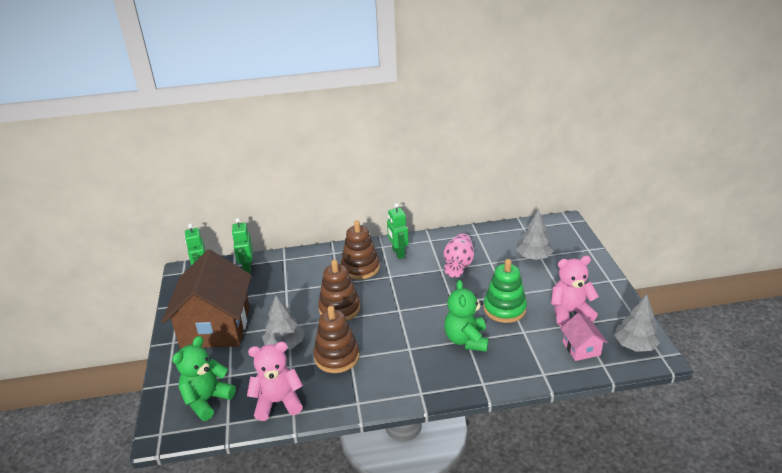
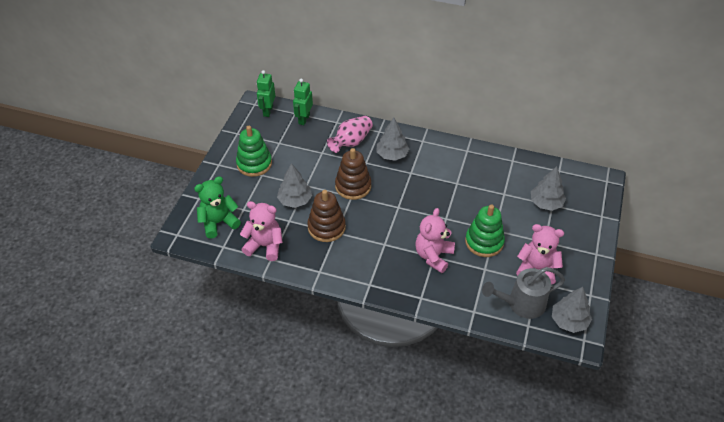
camera: 25 degrees right, 15 degrees up
brown house [162,250,252,348] -> green stacking toy [236,126,272,177]
brown stacking toy [341,220,380,280] -> grey tree [376,118,409,161]
green robot [387,203,409,259] -> none
pink vase [444,233,474,278] -> pink vase moved to [327,116,373,153]
green teddy bear [444,280,488,352] -> pink teddy bear [415,208,455,273]
pink house [560,313,608,361] -> grey watering can [482,267,565,319]

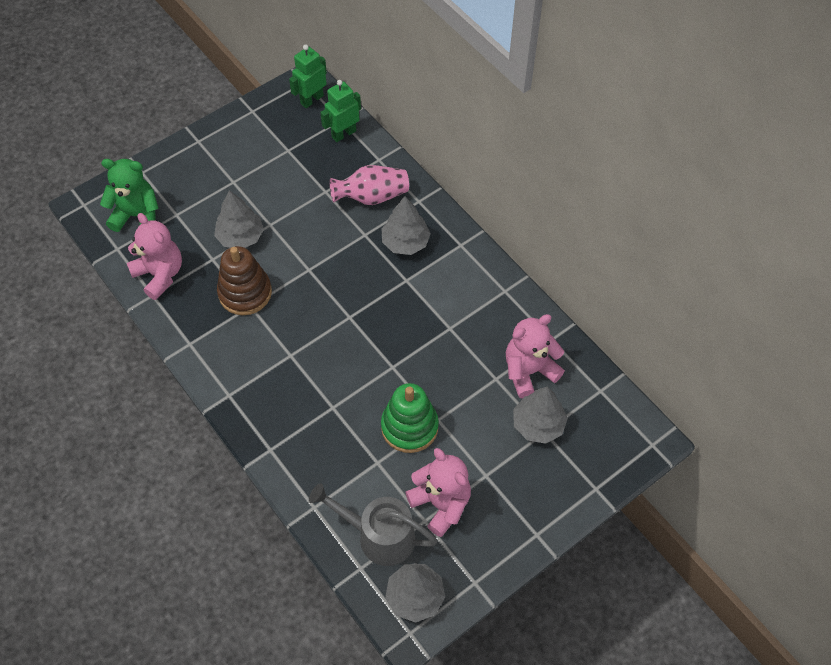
camera: 35 degrees right, 10 degrees up
green stacking toy [236,126,272,177] -> none
brown stacking toy [335,148,371,200] -> none
pink teddy bear [415,208,455,273] -> pink teddy bear moved to [506,314,565,398]

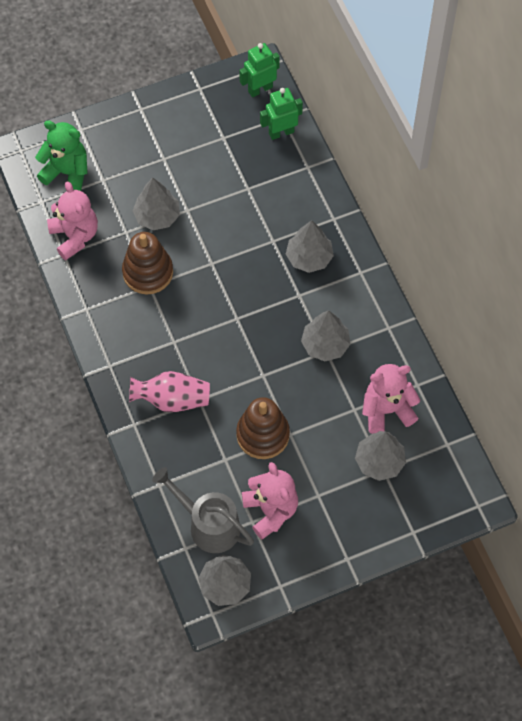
camera: 15 degrees right, 5 degrees up
pink vase [330,165,409,205] -> pink vase moved to [129,371,210,412]
green stacking toy [381,383,439,453] -> brown stacking toy [236,397,290,459]
none -> grey tree [301,310,350,362]

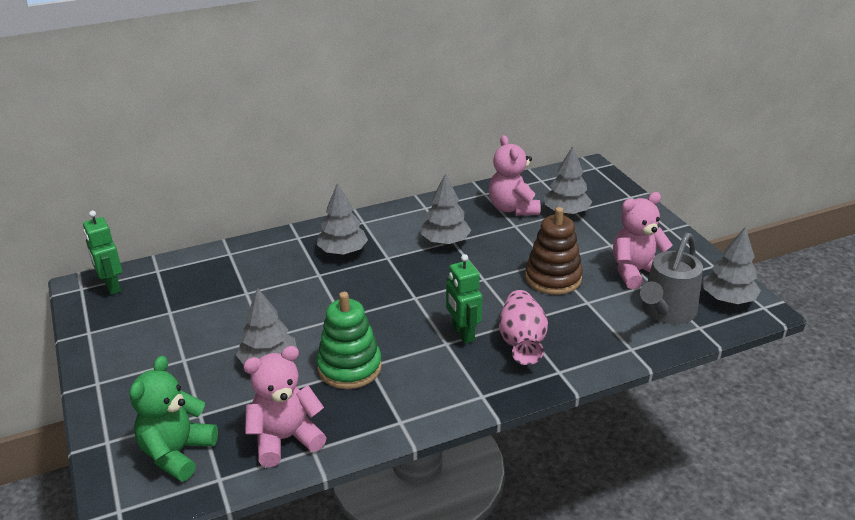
camera: 90 degrees left, 30 degrees down
brown stacking toy [122,232,173,294] -> green stacking toy [317,292,382,389]
green robot [260,88,303,140] -> green robot moved to [446,254,482,344]

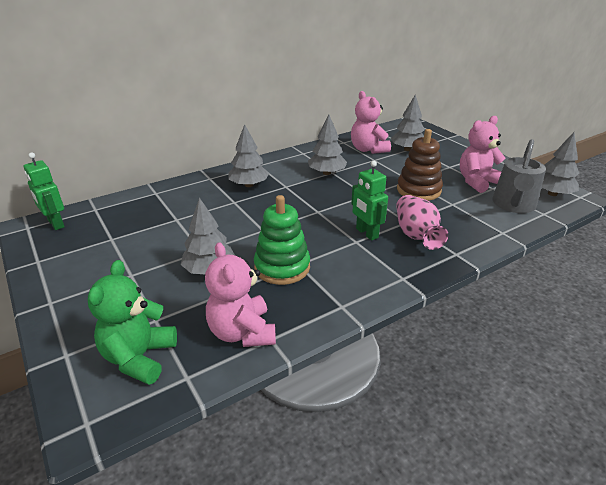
camera: 10 degrees left, 0 degrees up
pink teddy bear [243,346,327,467] -> pink teddy bear turned 75 degrees counterclockwise [205,242,276,347]

